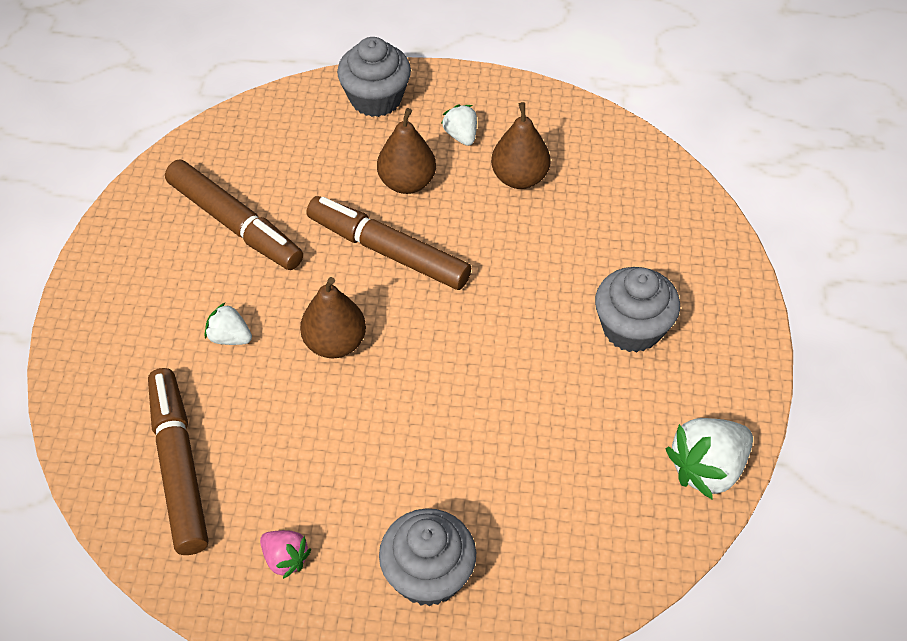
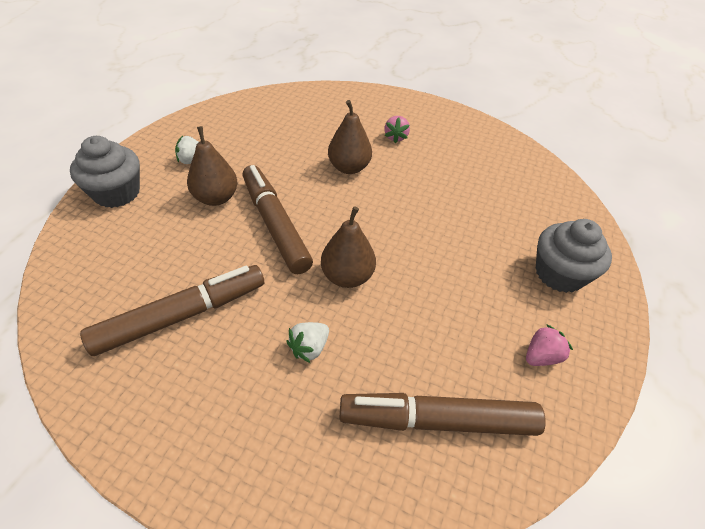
camera: 75 degrees left, 5 degrees down
brown marker [307,196,471,290] -> brown marker turned 105 degrees clockwise [242,165,313,274]
brown pear [491,102,550,189] -> brown pear moved to [328,100,372,174]
grey cupcake [595,267,680,353] -> pink strawberry [384,116,410,143]
white strawberry [666,418,753,500] -> none

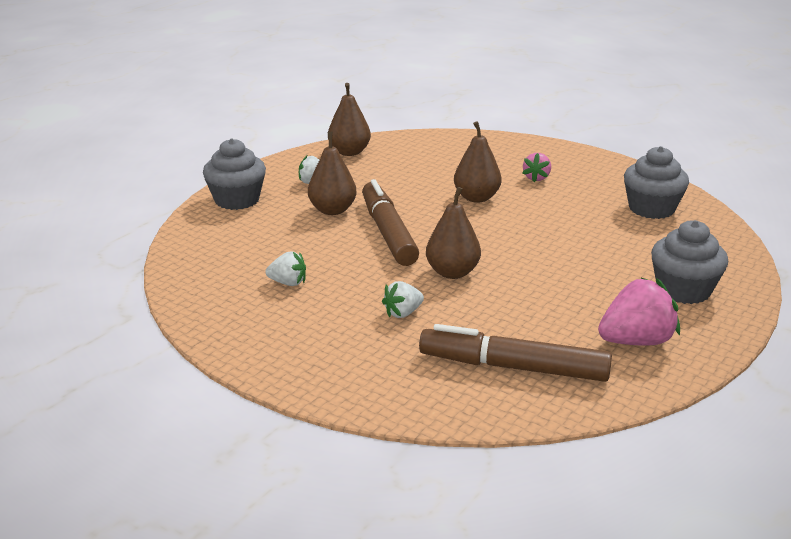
camera: 15 degrees right, 20 degrees down
brown marker [80,265,264,356] -> white strawberry [265,251,306,286]
pink strawberry [526,324,573,366] -> pink strawberry [598,278,680,345], size x1.76
none -> brown pear [328,83,371,156]
none -> grey cupcake [624,146,689,219]

